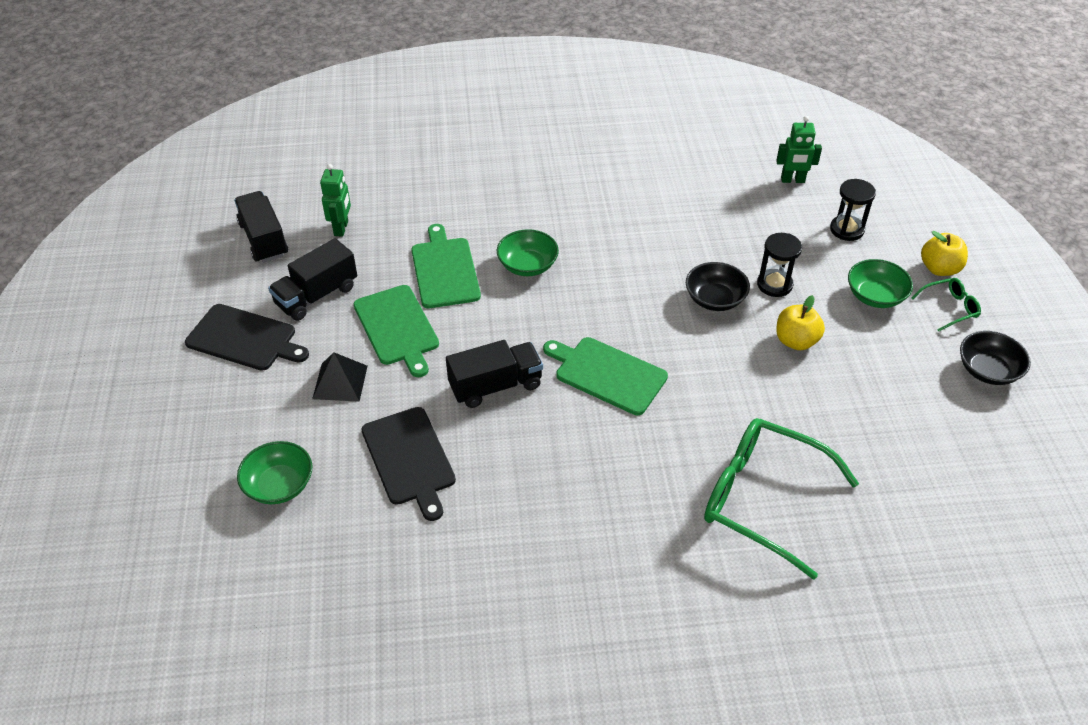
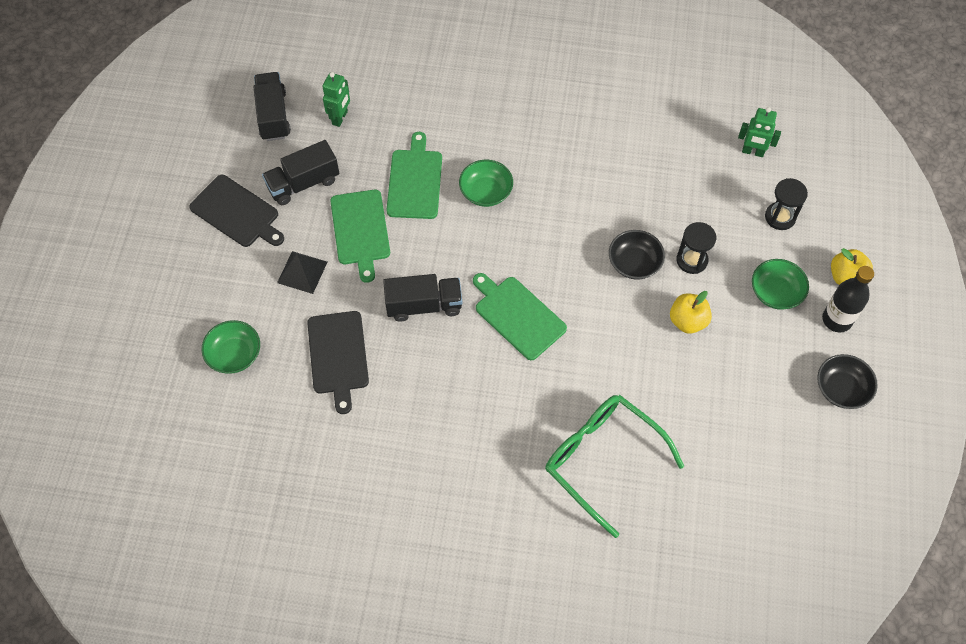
camera: 15 degrees right, 15 degrees up
green glasses [911,278,981,331] -> black bottle [822,266,874,333]

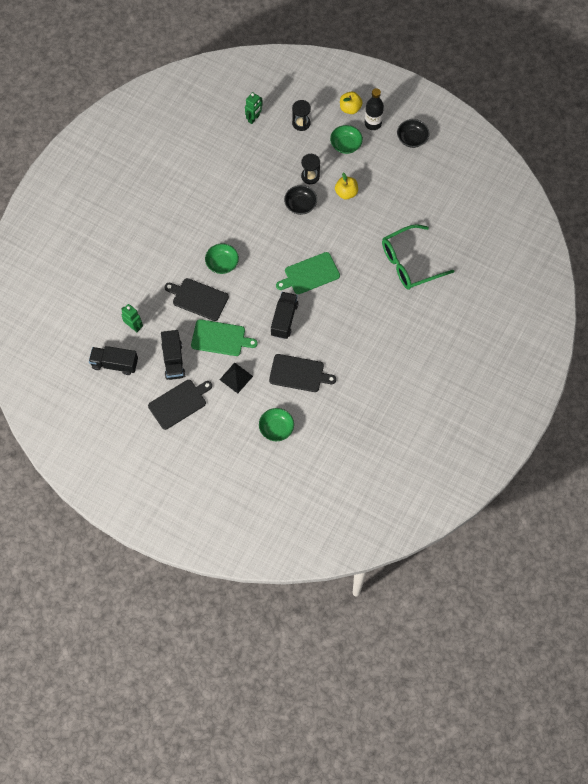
camera: 70 degrees left, 5 degrees up
green cutting board [386,132,442,219] -> black cutting board [164,278,229,321]

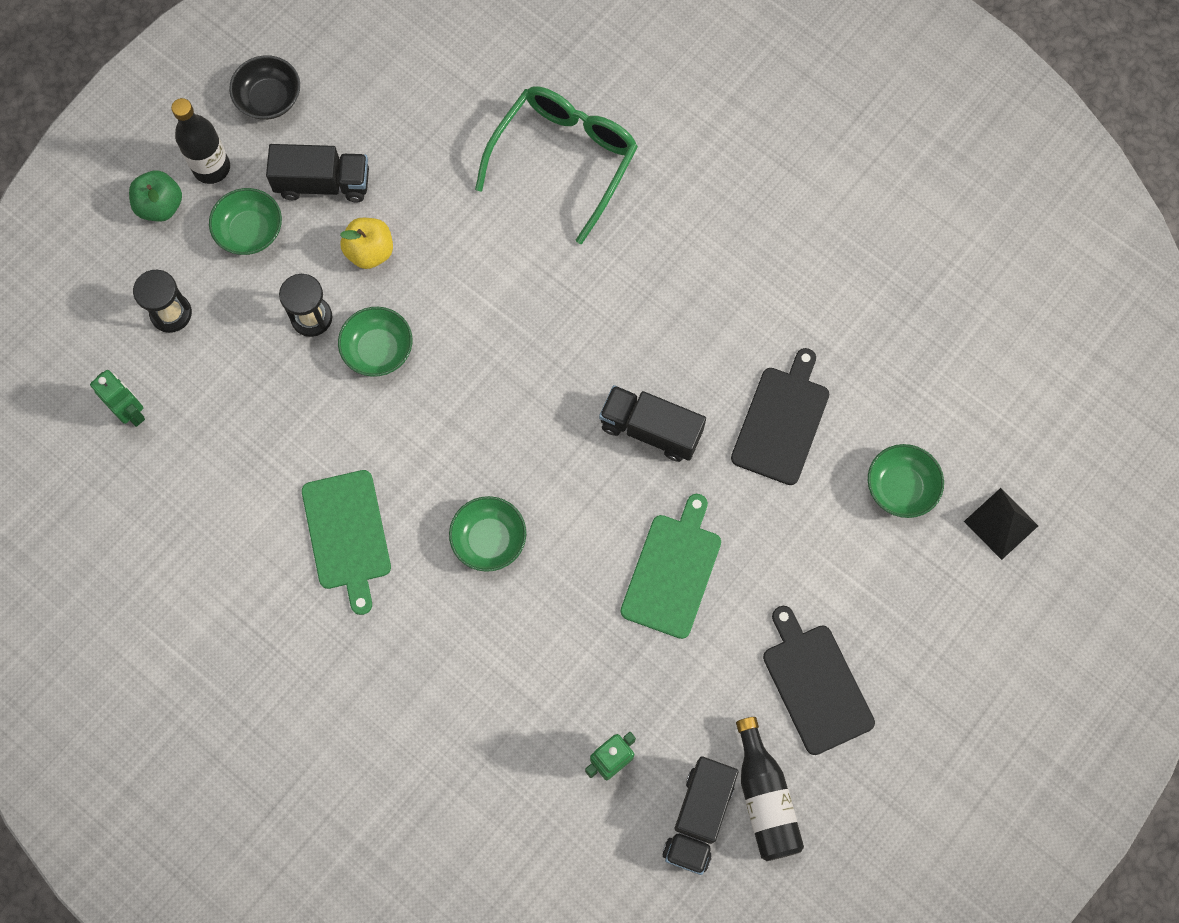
camera: 80 degrees left, 5 degrees up
black truck [161,330,186,380] -> black truck moved to [266,144,369,202]
black cutting board [164,278,229,321] -> none
black pyramid [220,363,253,393] -> black pyramid moved to [964,488,1038,560]
green cutting board [276,252,340,294] -> green cutting board moved to [302,470,391,615]
black bowl [284,185,317,215] -> green bowl [338,307,412,377]
yellow apple [340,92,363,114] -> green apple [129,170,182,222]
green glasses [382,224,454,290] -> green glasses turned 135 degrees counterclockwise [475,86,638,244]
none -> black bottle [736,717,804,861]

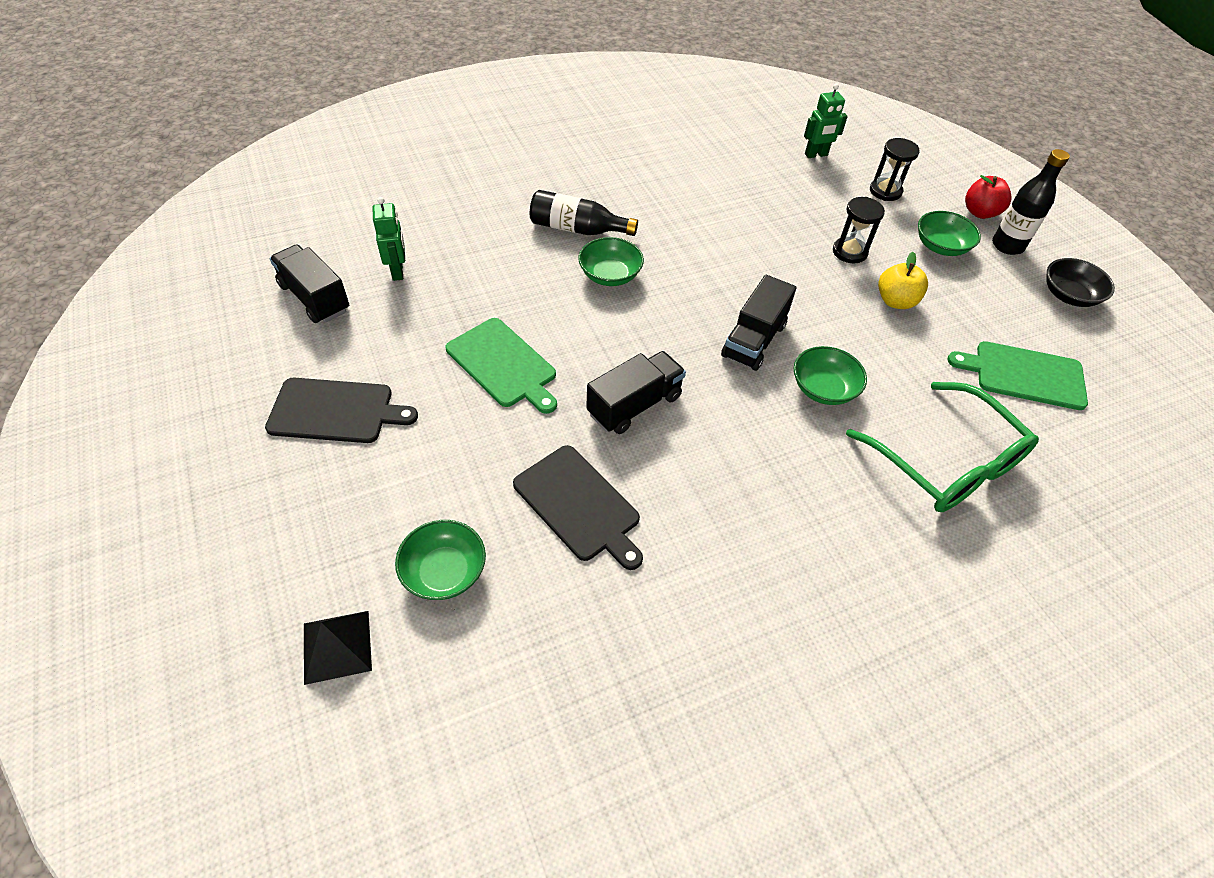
camera: 115 degrees right, 20 degrees down
green apple [129,170,182,222] -> red apple [965,175,1011,219]
black truck [266,144,369,202] -> black truck moved to [721,275,796,371]
green cutting board [302,470,391,615] -> green cutting board moved to [947,341,1088,410]
green bowl [338,307,412,377] -> green bowl moved to [794,346,867,405]
black bottle [736,717,804,861] -> black bottle moved to [530,190,638,236]

